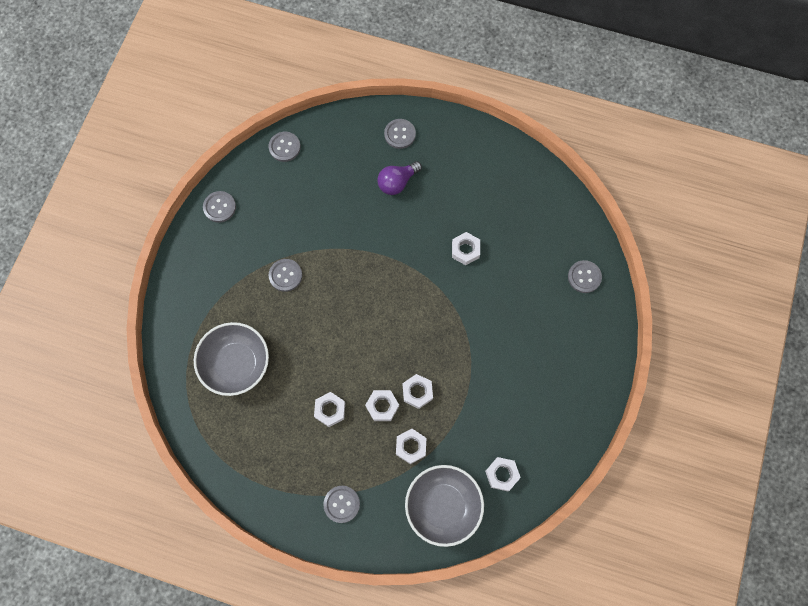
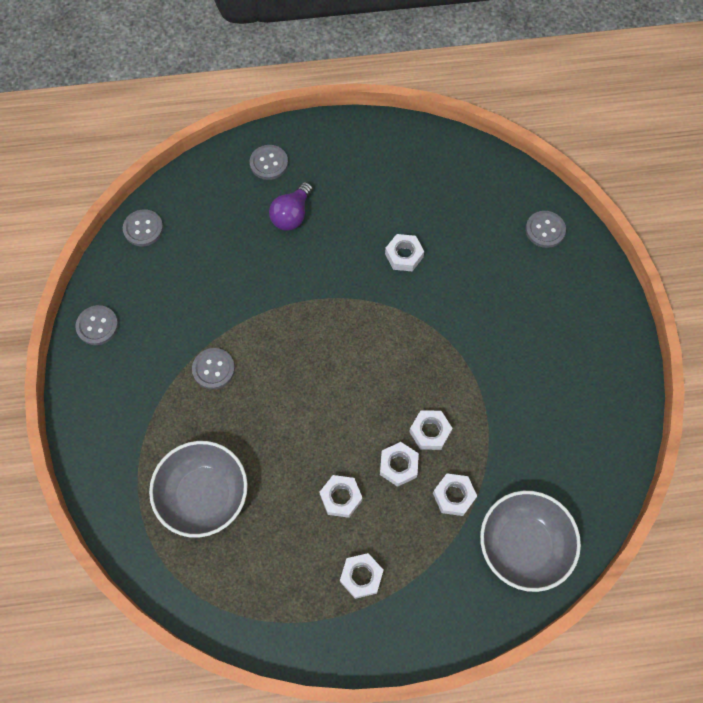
camera: 25 degrees left, 5 degrees down
grey button [323,486,360,523] -> none
white nut [485,457,521,491] -> white nut moved to [340,553,384,599]

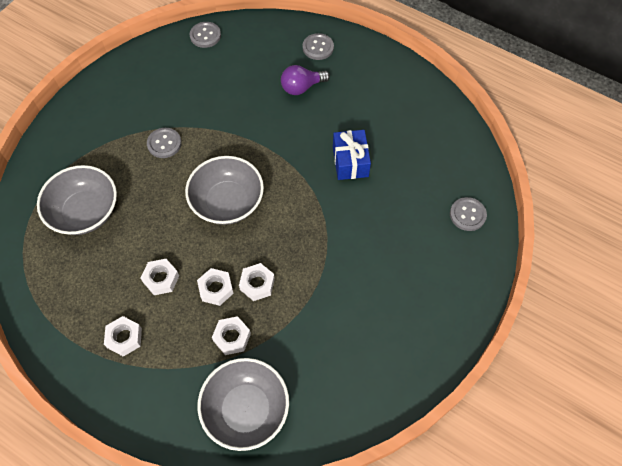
camera: 40 degrees right, 5 degrees down
grey button [76,305,118,345] -> none
white nut [385,234,424,271] -> blue gift [333,130,371,180]
none -> grey bowl [185,156,264,225]

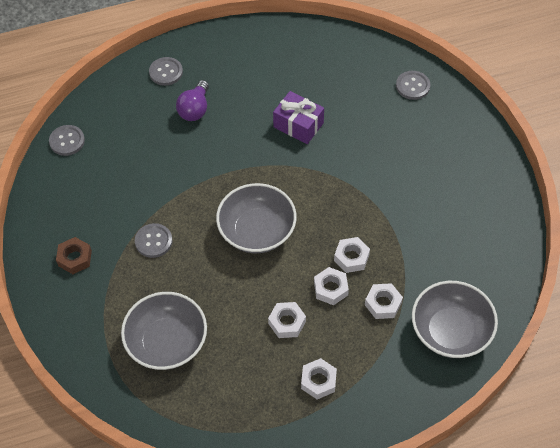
camera: 50 degrees left, 5 degrees down
blue gift [333,130,371,180] -> purple gift [273,91,324,144]
none -> brown nut [56,237,92,274]

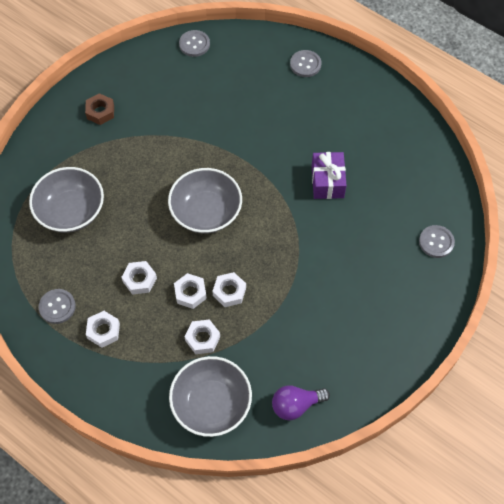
camera: 55 degrees right, 5 degrees up
grey button [135,223,173,258] -> grey button moved to [39,289,76,324]
purple light bulb [176,80,209,121] -> purple light bulb moved to [272,385,330,420]

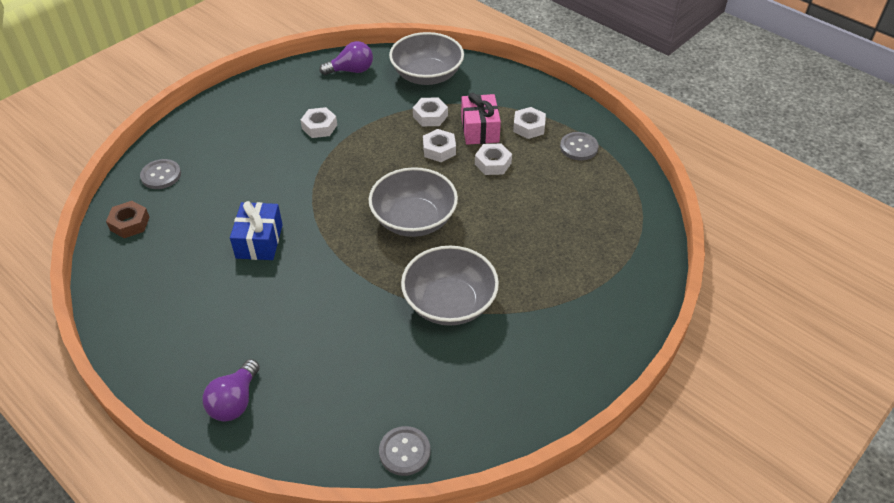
camera: 175 degrees left, 15 degrees down
grey bowl [29,167,104,233] -> grey bowl moved to [401,246,499,326]
brown nut [85,93,114,125] -> brown nut moved to [106,201,150,238]
white nut [212,272,246,307] -> white nut moved to [300,107,337,138]
grey button [290,50,321,77] -> purple light bulb [202,359,260,422]
purple gift [312,152,347,199] -> blue gift [230,201,283,260]
none -> pink gift [461,93,501,145]

